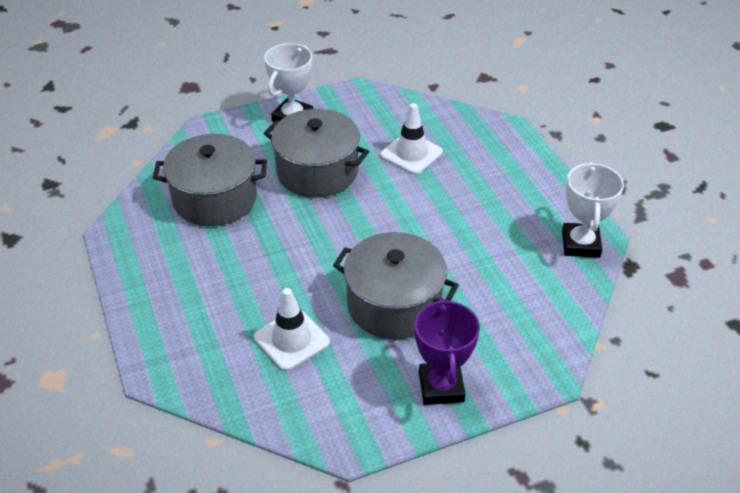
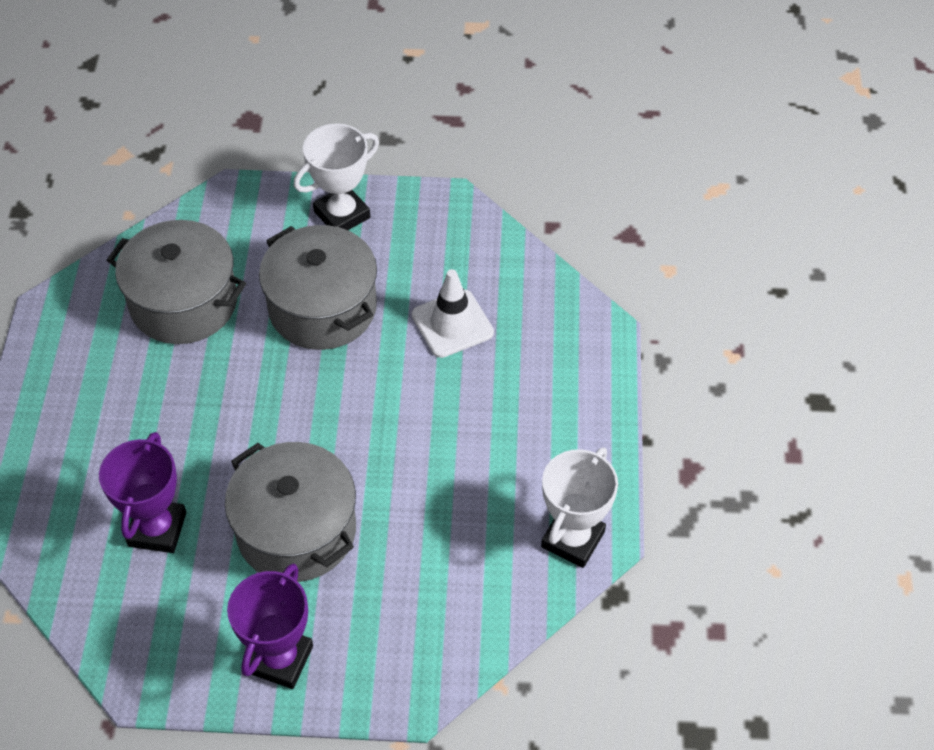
camera: 25 degrees right, 10 degrees up
white traffic cone [254,288,330,371] -> purple trophy [99,432,186,553]

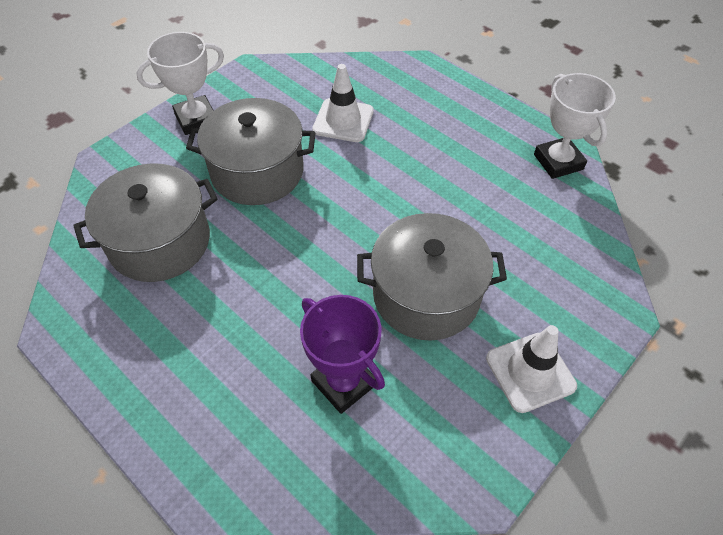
camera: 50 degrees left, 0 degrees up
purple trophy [227,563,313,689] -> white traffic cone [486,325,577,413]
white trophy [294,124,379,230] -> white trophy turned 60 degrees clockwise [136,32,224,135]

